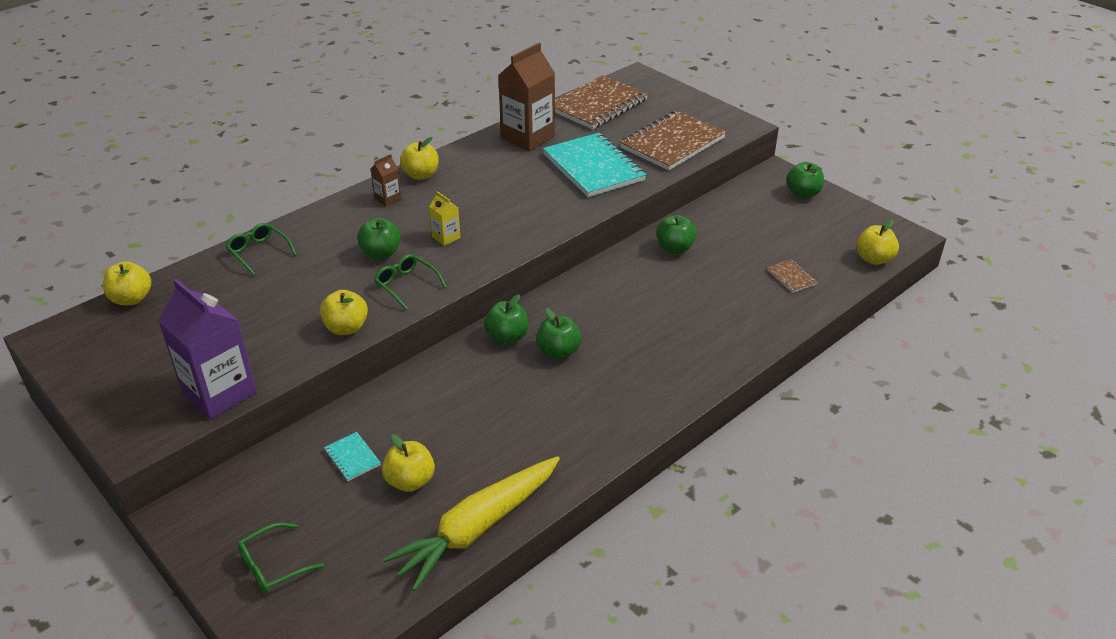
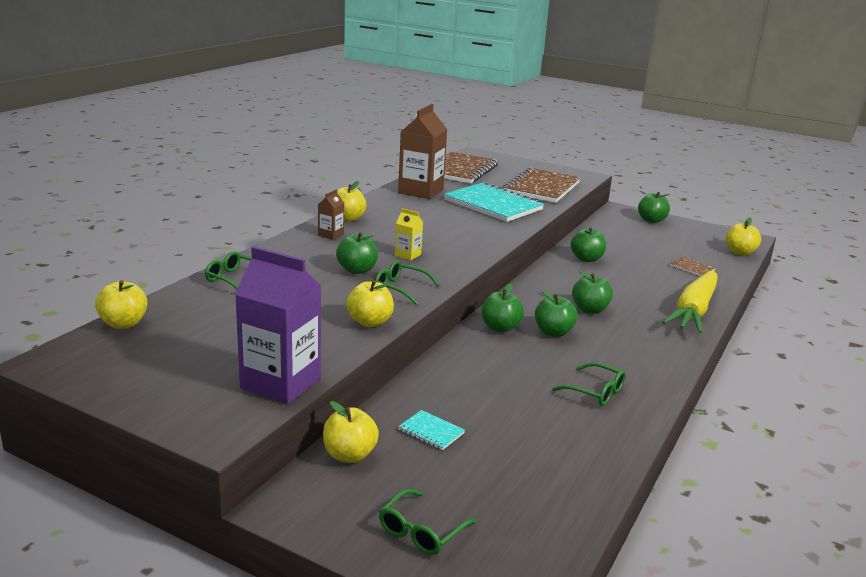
camera: 20 degrees left, 15 degrees down
yellow apple [382,434,435,492] -> yellow apple moved to [323,401,379,463]
yellow carrot [383,456,560,591] -> yellow carrot moved to [663,270,718,333]
none -> green glasses [552,363,626,406]
none -> green apple [572,270,613,314]

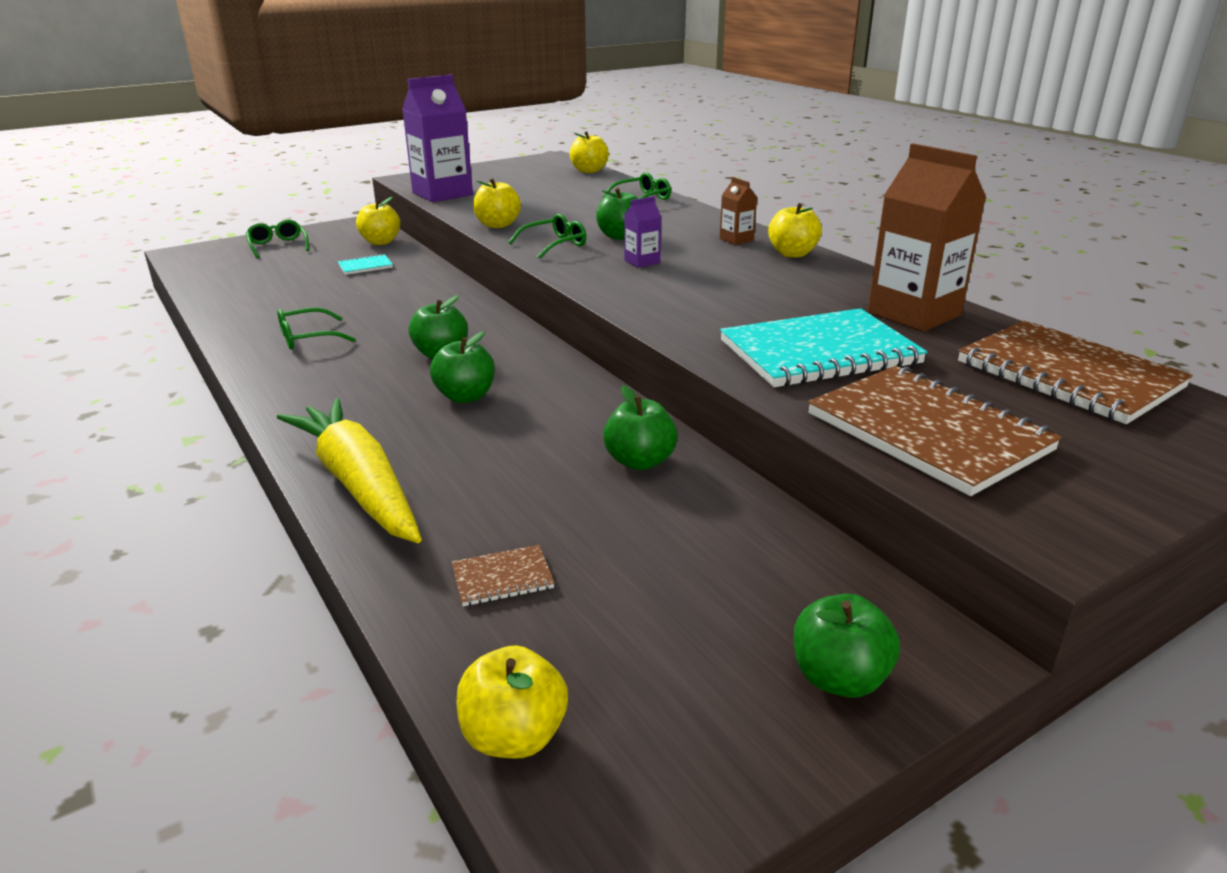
camera: 120 degrees right, 5 degrees up
yellow carton [395,208,423,260] -> purple carton [624,196,661,268]
green apple [482,283,524,332] -> none

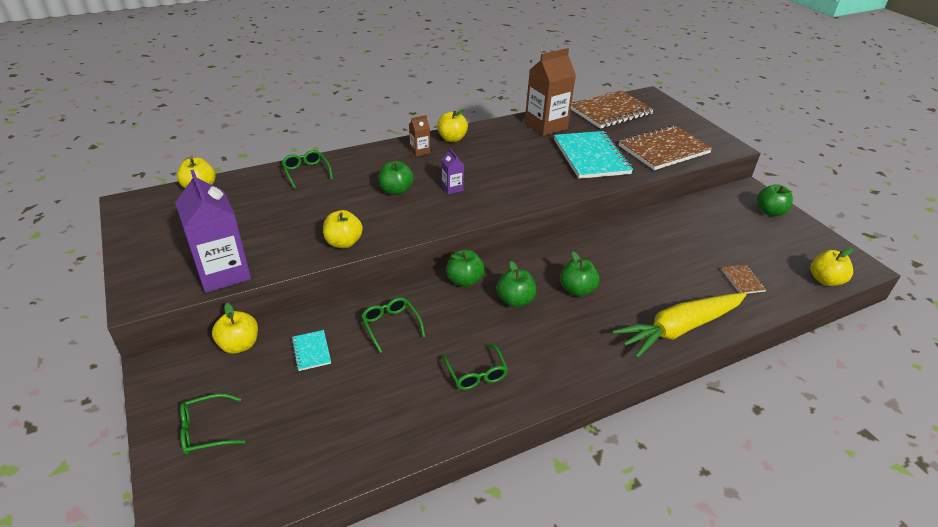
camera: 85 degrees left, 10 degrees up
green glasses [508,214,587,259] -> green glasses moved to [361,297,425,353]
green apple [603,385,677,470] -> green apple moved to [446,250,485,287]

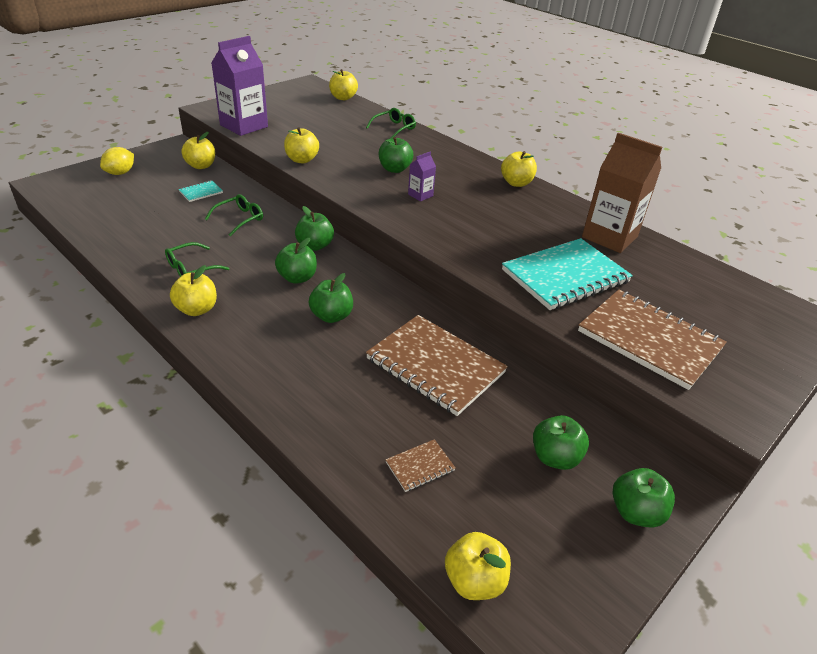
camera: 70 degrees right, 0 degrees up
green glasses [180,393,246,455] -> yellow lemon [100,147,134,175]
brown carton [409,115,430,156] -> none
brown notebook [571,91,654,129] -> brown notebook moved to [366,315,508,416]
yellow carrot [612,293,747,358] -> none
none -> yellow apple [170,265,217,316]
none -> green apple [533,415,589,470]

